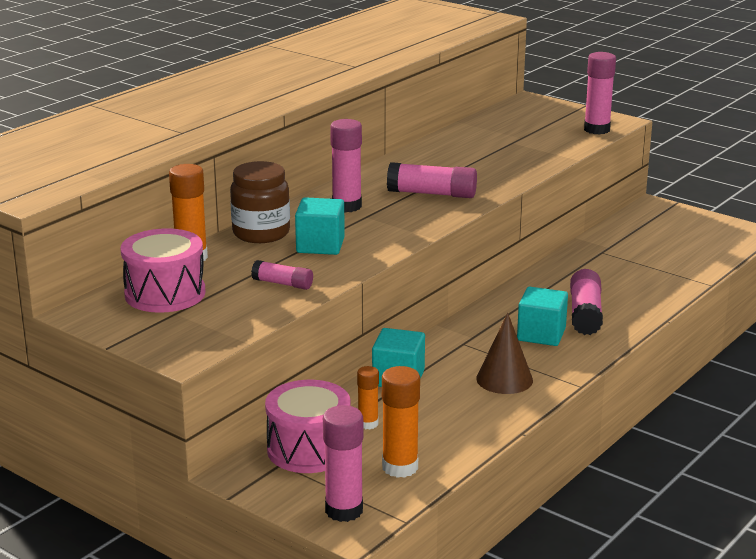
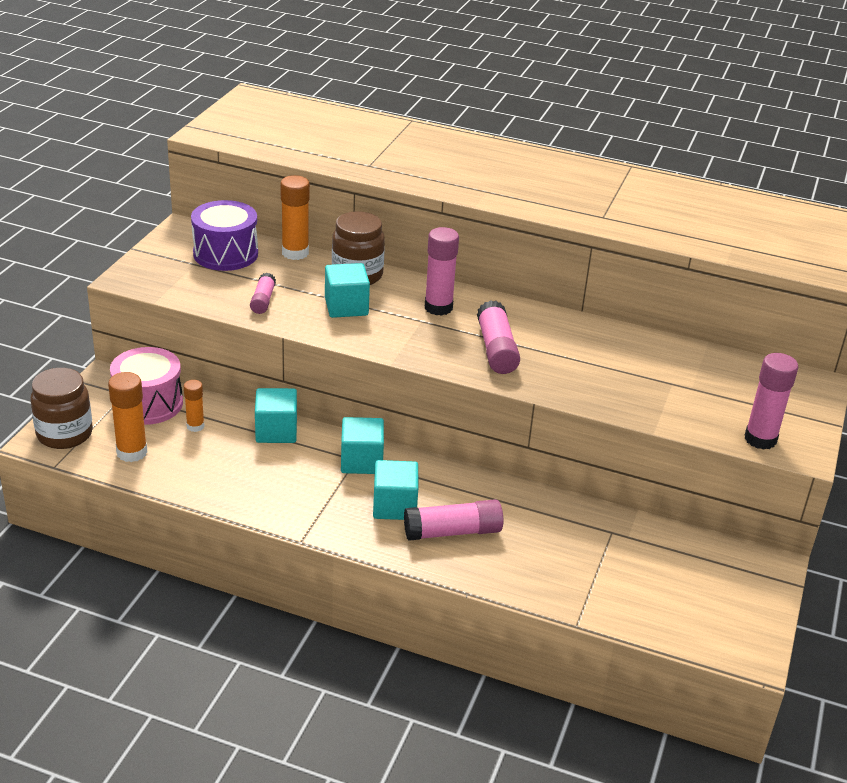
camera: 70 degrees right, 10 degrees up
pink drum [120,228,205,313] -> purple drum [191,200,258,271]
pink glue stick [323,405,363,522] -> brown jar [30,368,93,449]
brown cone [476,313,533,394] -> none
none -> turquoise cube [341,417,384,474]

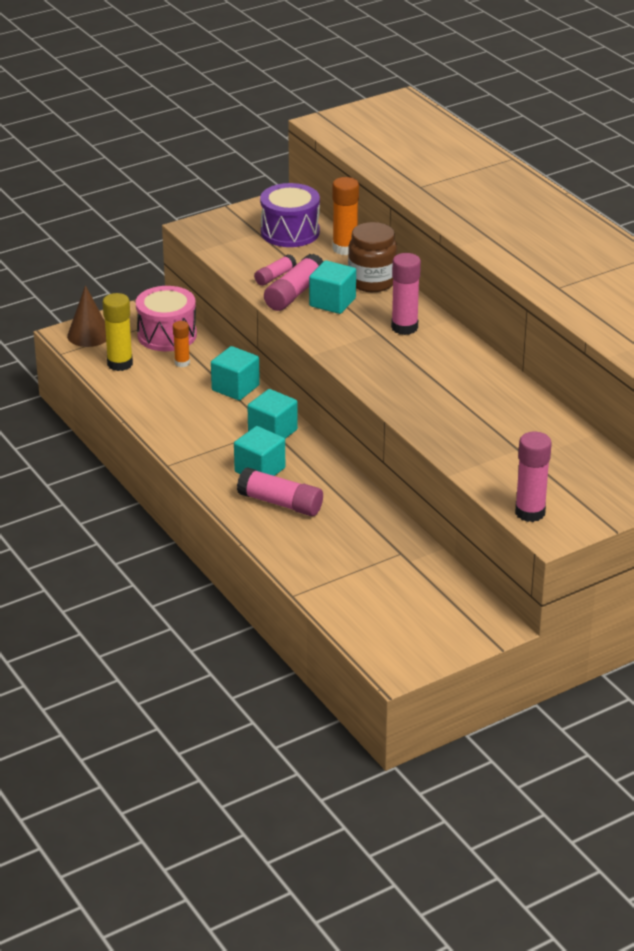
camera: 40 degrees right, 0 degrees up
brown jar [30,368,93,449] -> brown cone [67,285,106,347]
orange glue stick [108,372,147,462] -> yellow glue stick [102,293,133,371]
pink glue stick [477,300,520,374] -> pink glue stick moved to [264,254,324,311]

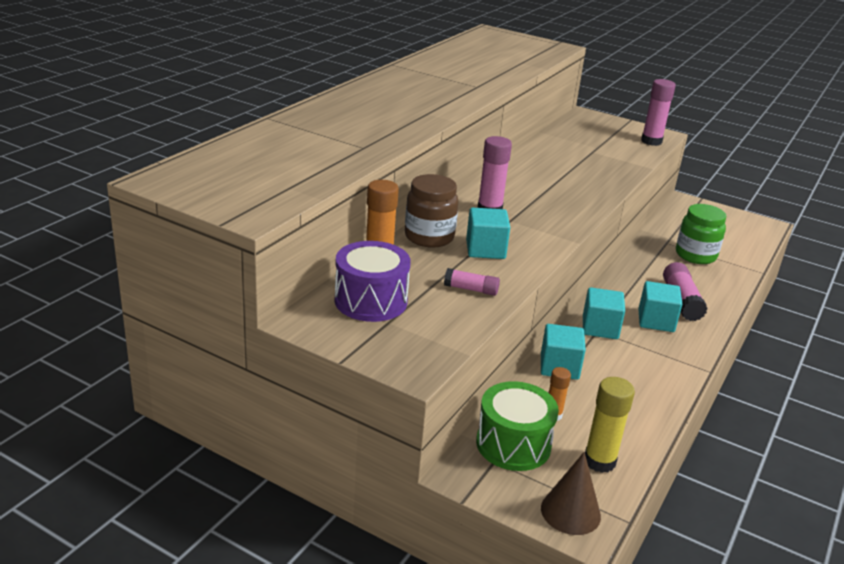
camera: 120 degrees left, 5 degrees down
pink drum [136,286,197,351] -> green drum [476,381,559,471]
pink glue stick [264,254,324,311] -> none
none -> green jar [676,204,726,264]

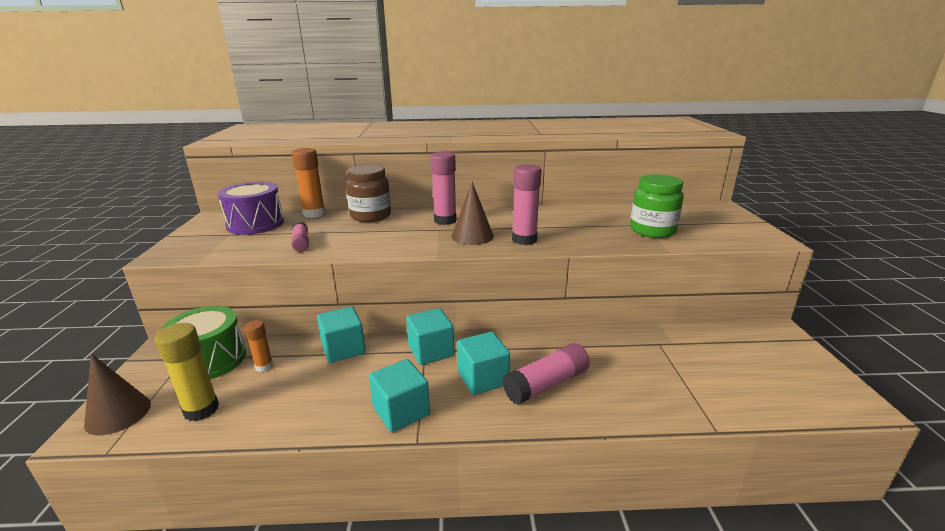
camera: 60 degrees right, 5 degrees down
turquoise cube [466,207,510,259] -> turquoise cube moved to [369,359,430,432]
pink glue stick [641,79,676,146] -> pink glue stick moved to [512,164,541,245]
green jar [676,204,726,264] -> green jar moved to [630,174,684,238]
none -> brown cone [452,182,494,245]

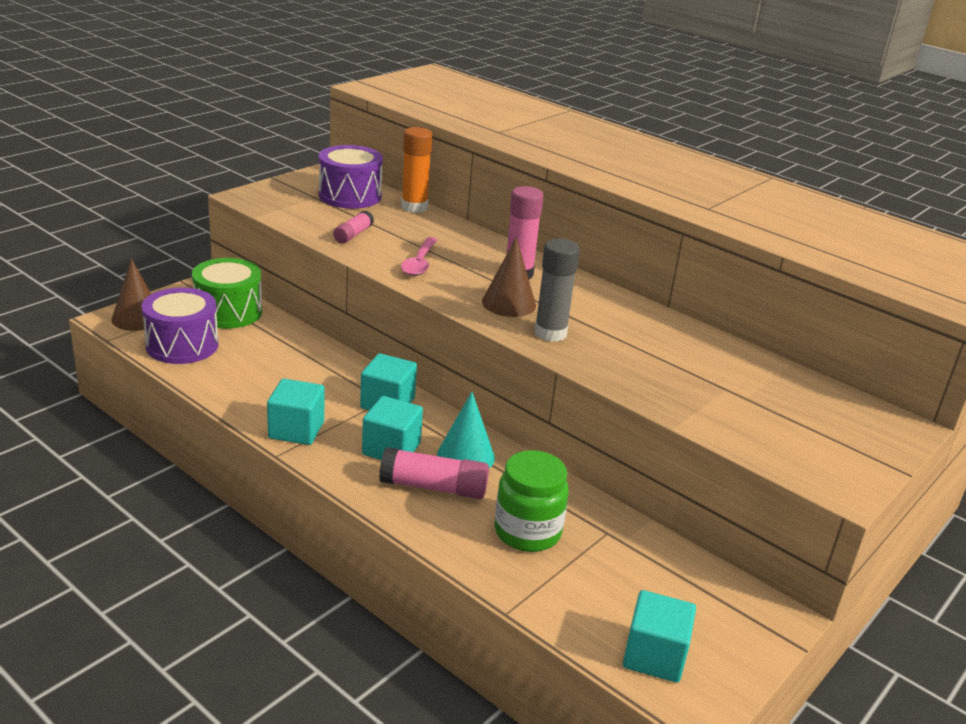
camera: 40 degrees right, 5 degrees up
yellow glue stick [155,323,219,421] -> purple drum [142,288,219,364]
orange glue stick [244,320,273,372] -> none
turquoise cube [317,306,366,363] -> turquoise cube moved to [623,590,696,683]
brown jar [346,165,391,222] -> none
pink glue stick [512,164,541,245] -> grey glue stick [534,238,580,342]
green jar [630,174,684,238] -> green jar moved to [495,450,569,552]
none -> pink spoon [401,237,437,276]
none -> turquoise cone [437,392,495,468]

